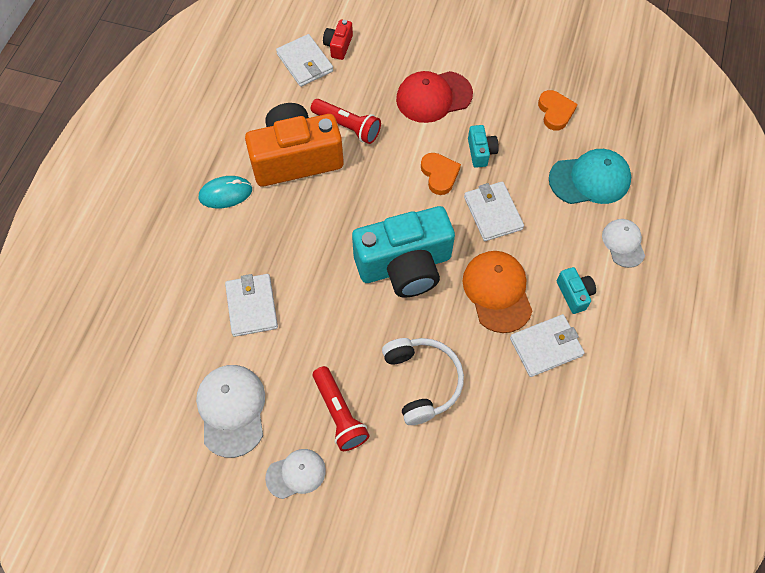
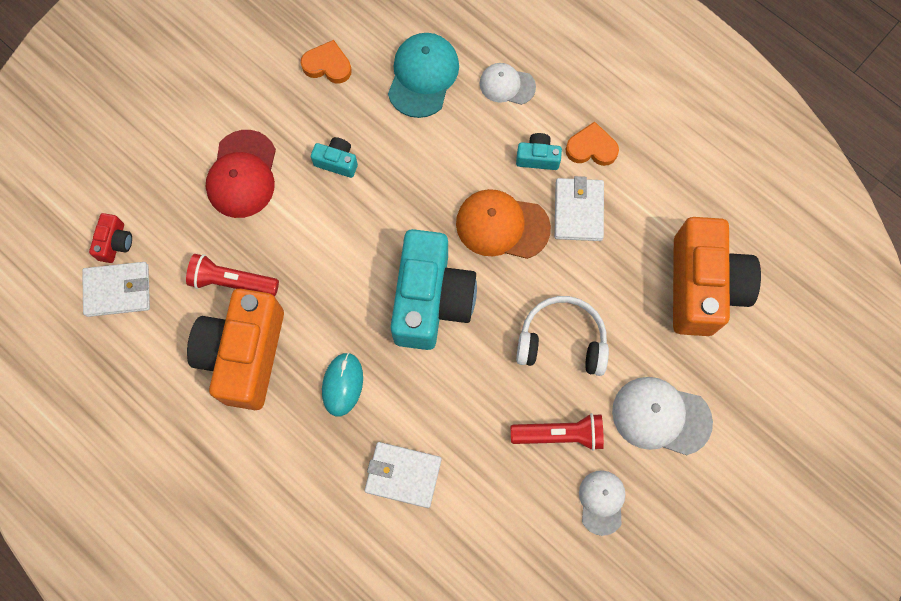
camera: 65 degrees left, 10 degrees up
white cap [196,365,265,458] -> white cap moved to [612,377,713,455]
turquoise mouse [199,176,252,208] -> turquoise mouse moved to [322,352,363,417]
red flashlight [311,99,381,144] -> red flashlight turned 135 degrees counterclockwise [186,254,279,296]
red camera [323,20,353,60] -> red camera turned 120 degrees counterclockwise [89,213,132,263]
orange heart [421,153,461,195] -> orange heart moved to [565,122,619,166]
white wallet [464,182,524,241] -> none
none -> orange camera [673,217,761,336]

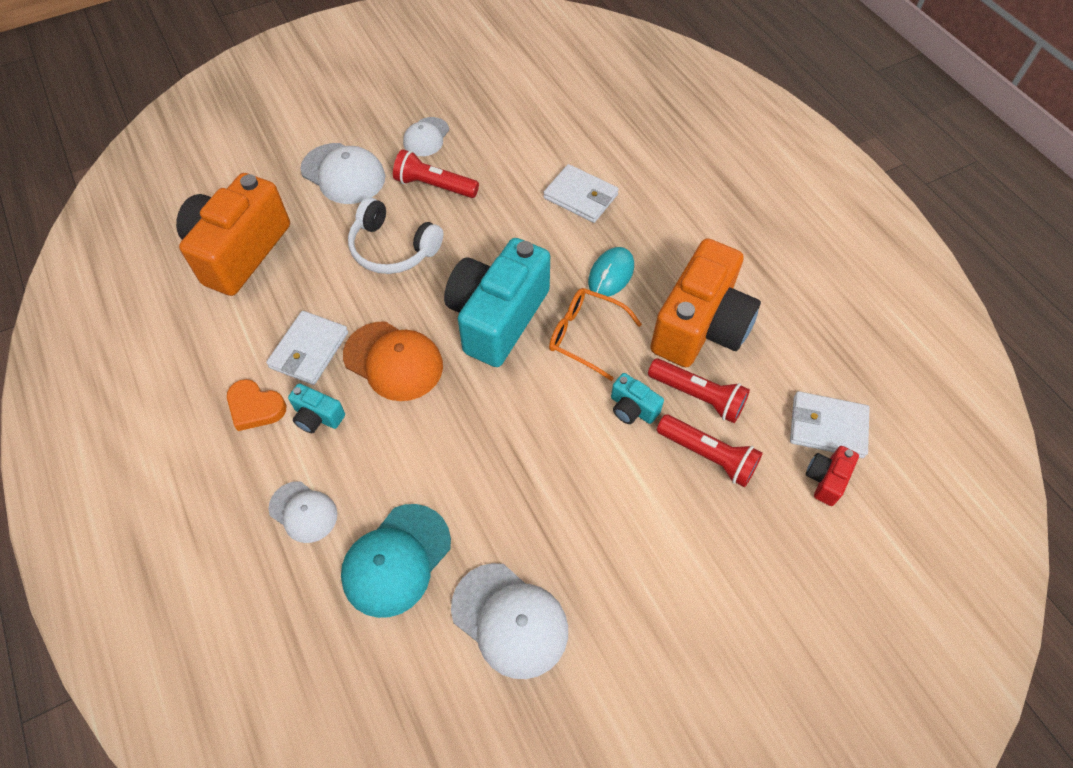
camera: 160 degrees left, 15 degrees down
red cap [206,130,276,218] -> none
orange heart [301,40,352,84] -> white cap [451,563,568,679]
turquoise camera [311,137,358,178] -> turquoise camera moved to [611,373,664,424]
none -> orange glasses [549,288,642,381]
none -> red flashlight [657,415,763,487]

